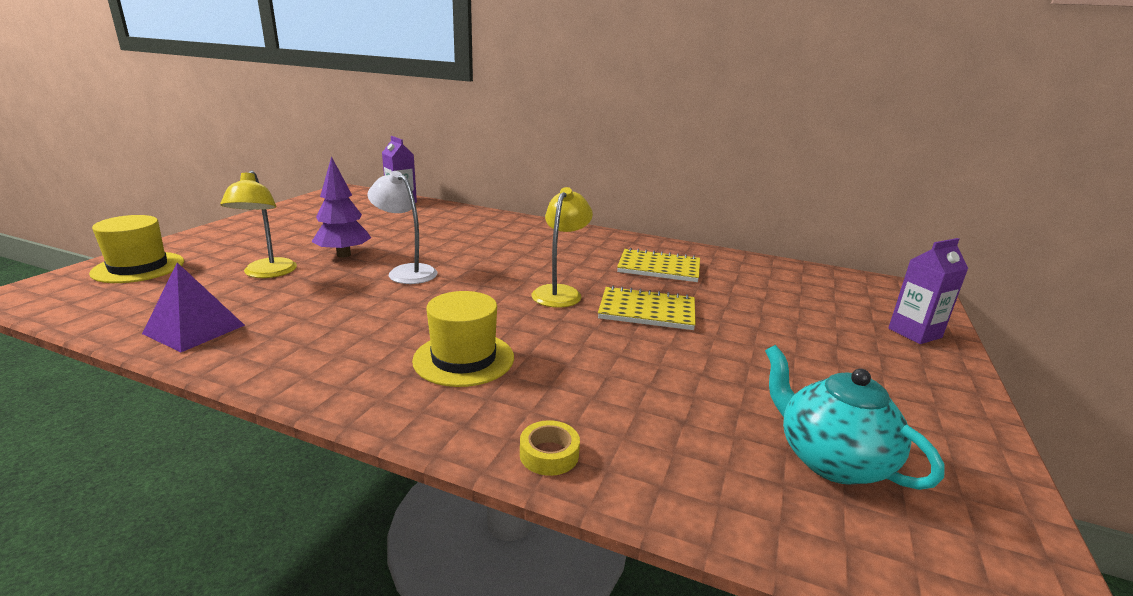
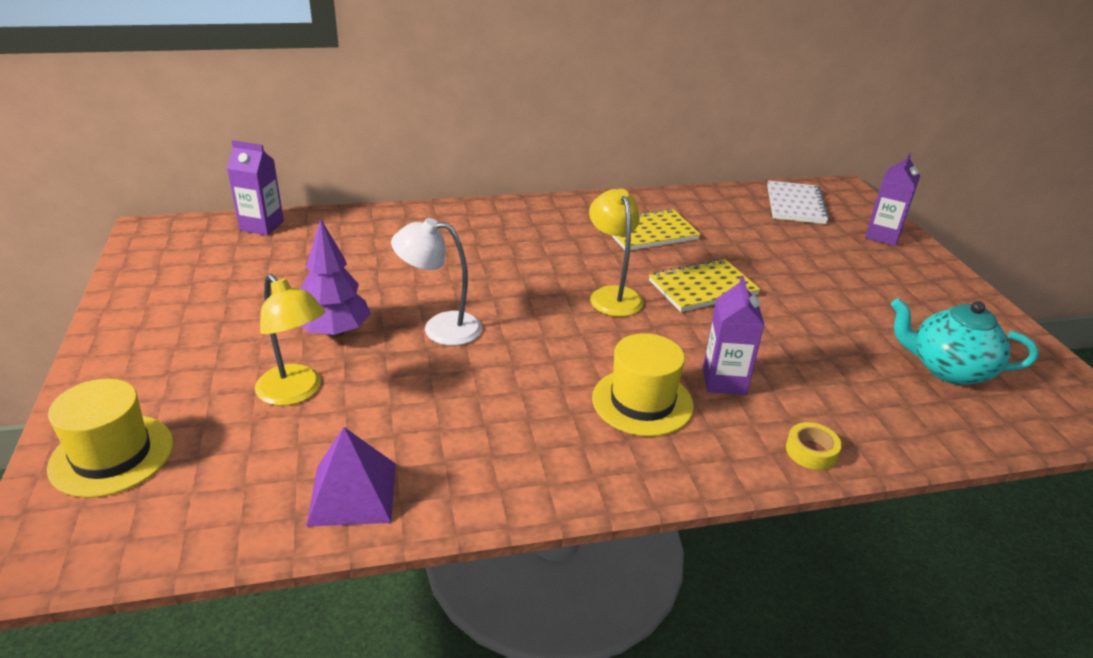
camera: 35 degrees left, 10 degrees up
none -> purple carton [703,276,764,395]
none -> white notebook [767,181,829,224]

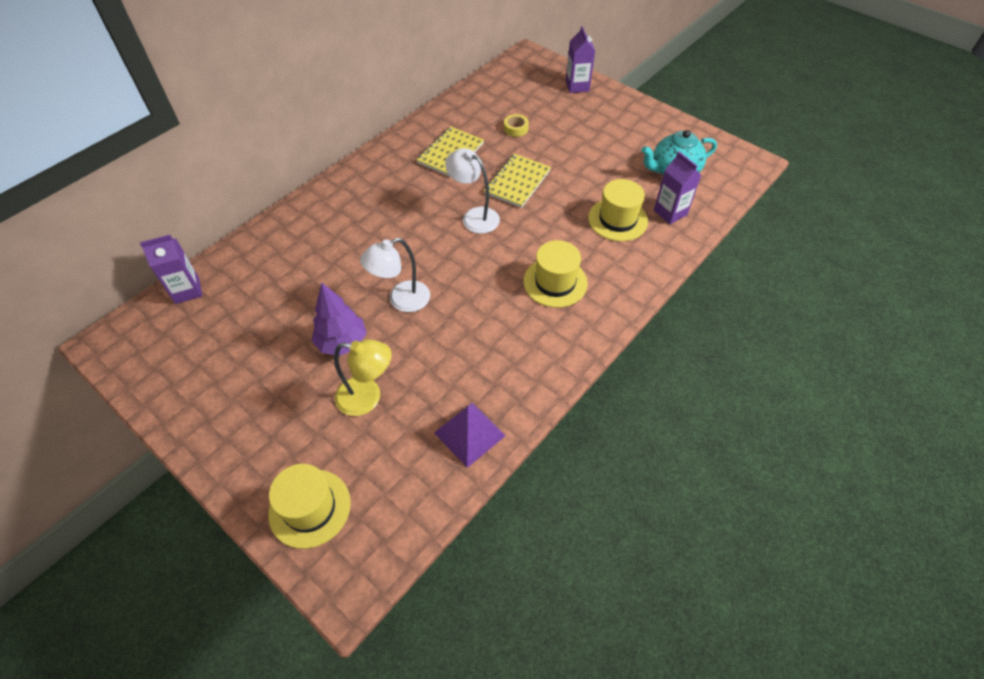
camera: 35 degrees left, 20 degrees up
yellow lamp [589,189,644,317] -> white lamp [445,148,500,234]
purple carton [703,276,764,395] -> purple carton moved to [654,151,701,224]
white notebook [767,181,829,224] -> none
yellow tape [786,422,841,470] -> yellow tape moved to [504,114,529,137]
none -> yellow hat [588,179,648,241]

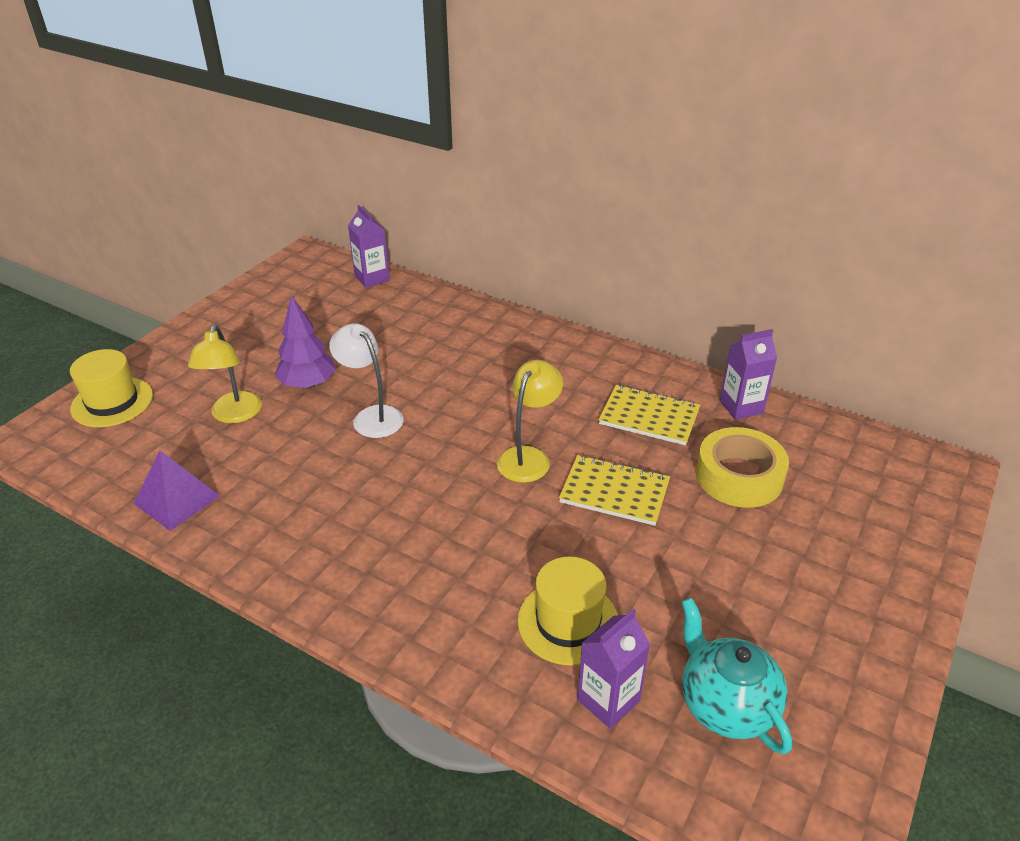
camera: 80 degrees right, 15 degrees down
white lamp [445,148,500,234] -> yellow lamp [497,360,563,483]
yellow tape [504,114,529,137] -> yellow tape [696,427,789,508], size x2.13
yellow hat [523,240,588,308] -> none
purple carton [566,26,595,93] -> purple carton moved to [720,329,777,420]

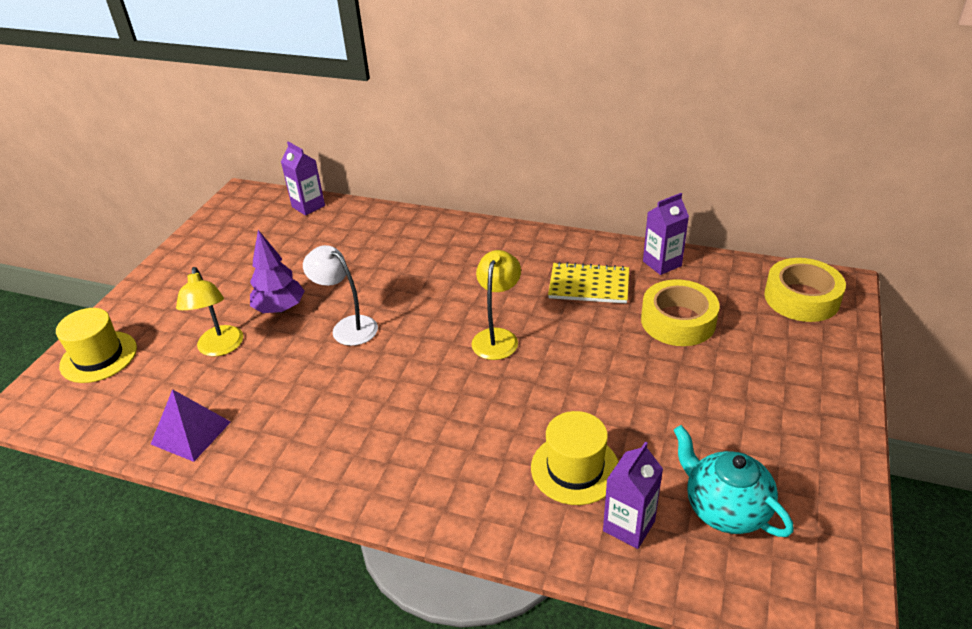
camera: 10 degrees left, 0 degrees up
yellow notebook [559,455,670,526] -> none
none -> yellow tape [764,258,846,322]

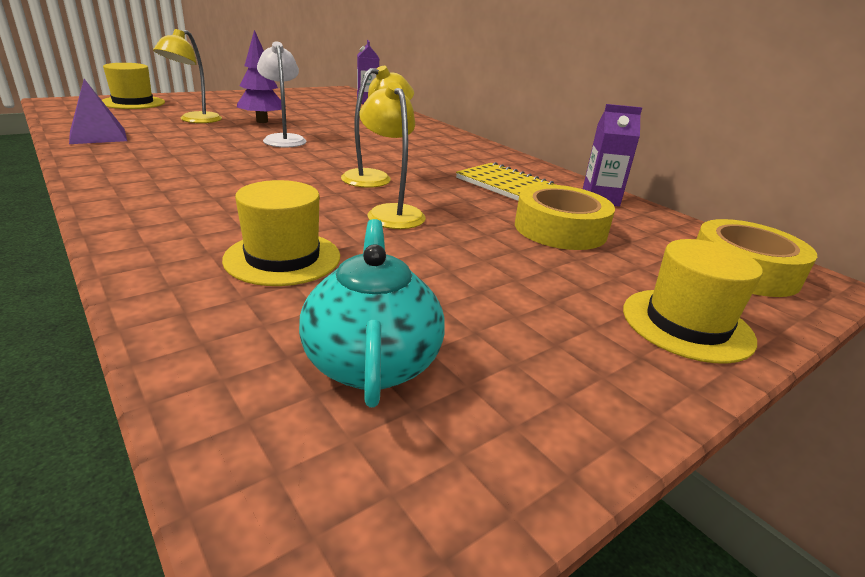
camera: 30 degrees right, 10 degrees down
purple carton [603,441,663,549] -> none
none -> yellow lamp [359,82,426,229]
none -> yellow hat [623,239,763,364]

